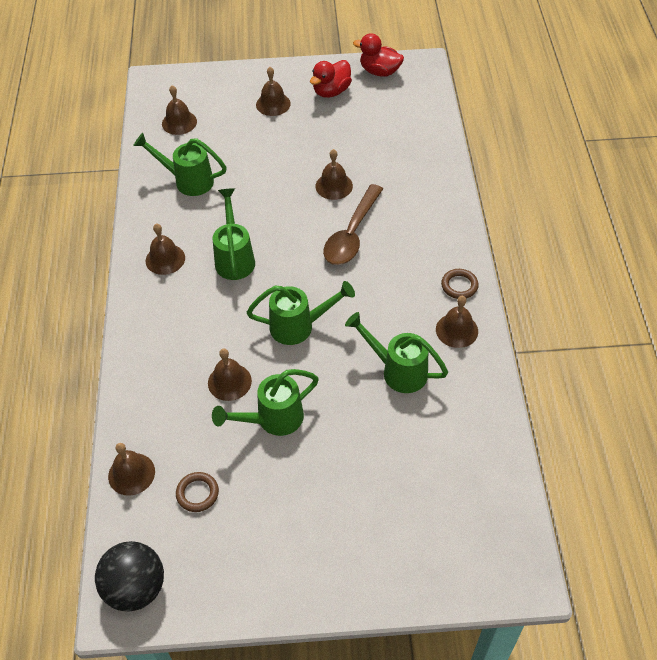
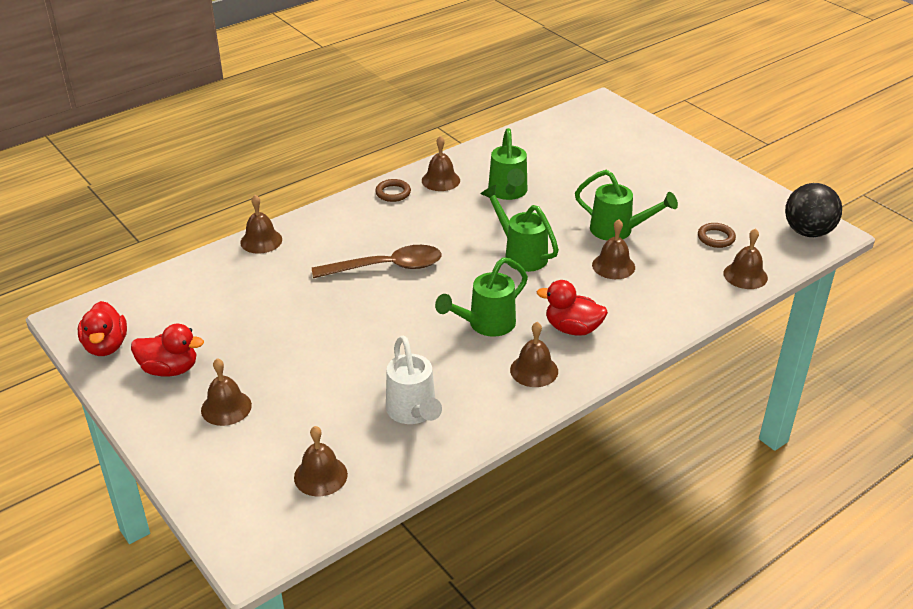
camera: 125 degrees left, 15 degrees down
green watering can [133,133,227,196] -> white watering can [386,336,442,424]
brown bell [315,149,353,200] -> brown bell moved to [240,195,282,254]
none -> red duck [537,280,608,336]

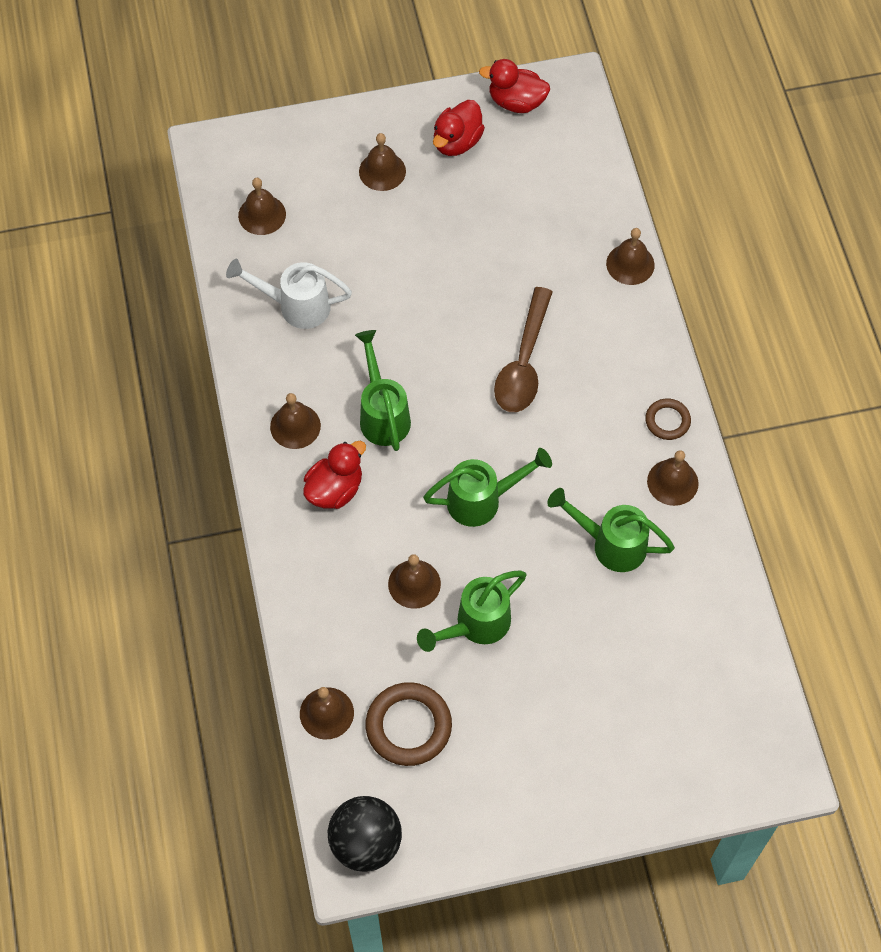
camera: 115 degrees right, 25 degrees up
brown ring [698,223,736,248] -> brown ring [366,682,452,766], size x1.75

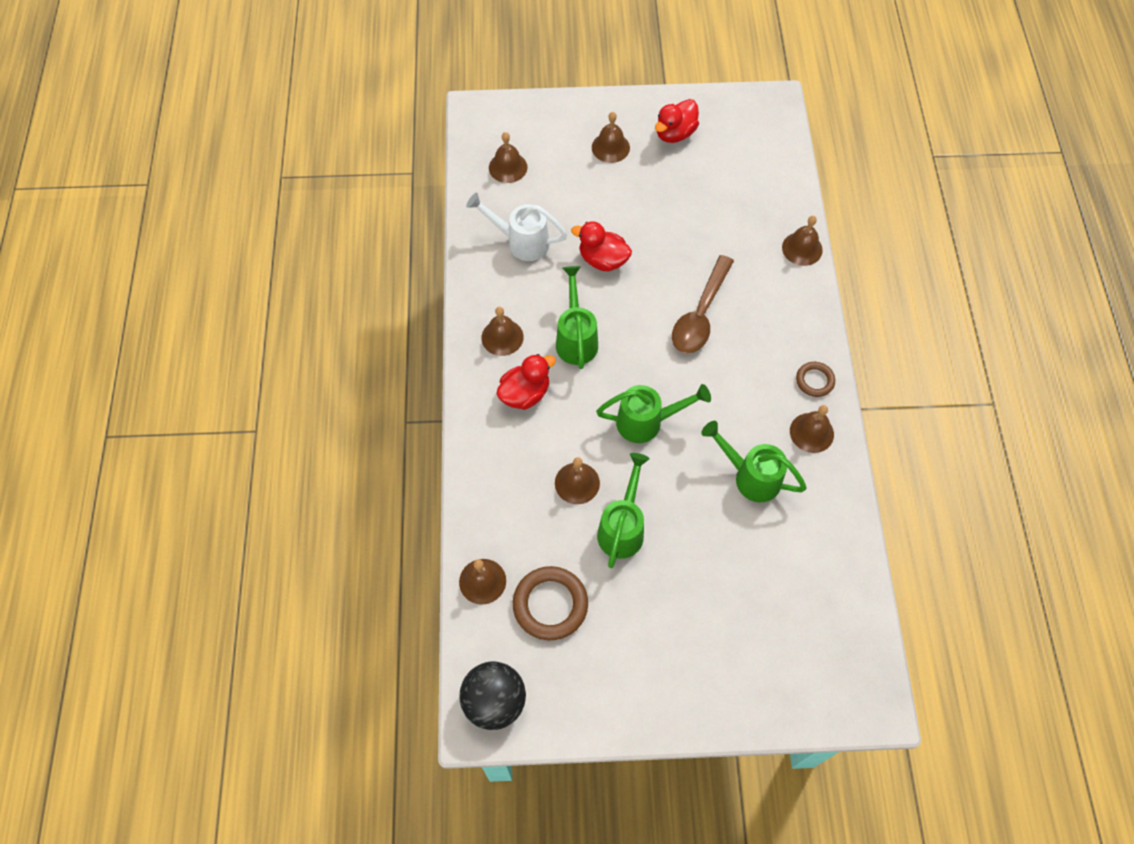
camera: 10 degrees right, 0 degrees up
green watering can [417,570,527,652] -> green watering can turned 135 degrees clockwise [597,453,650,568]
red duck [479,59,550,113] -> red duck moved to [571,221,632,271]

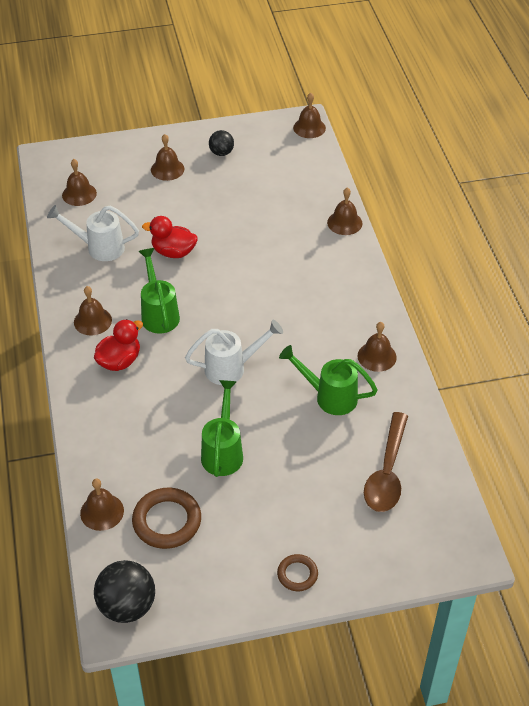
camera: 10 degrees left, 15 degrees down
brown bell [555,457,600,504] -> brown bell moved to [293,93,326,138]
green watering can [596,384,711,443] -> white watering can [185,320,283,385]
red duck [655,99,699,143] -> black ball [209,130,234,156]
brown spoon [672,255,734,354] -> brown spoon moved to [364,412,408,512]
brown ring [796,362,835,397] -> brown ring moved to [277,554,318,591]

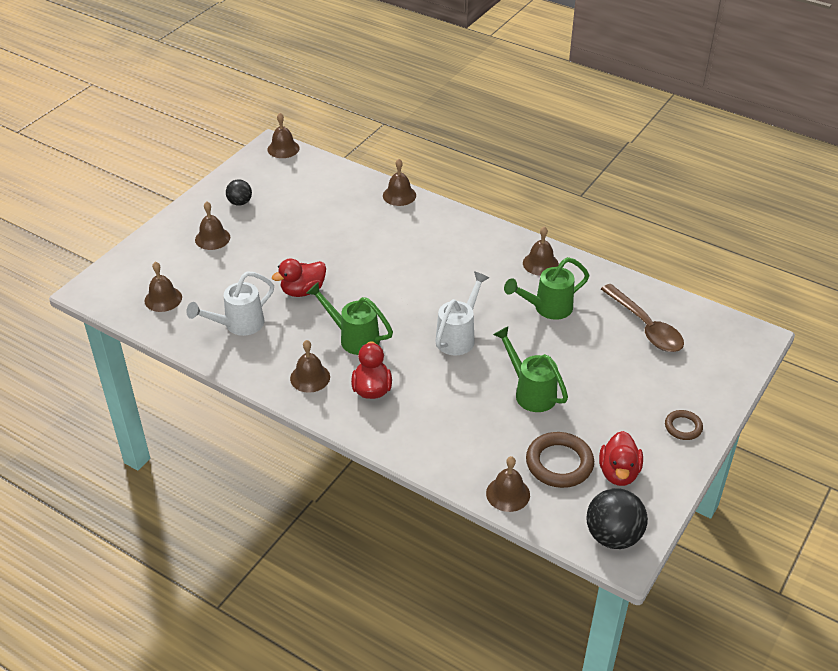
camera: 45 degrees left, 5 degrees down
none -> red duck [599,431,643,486]

